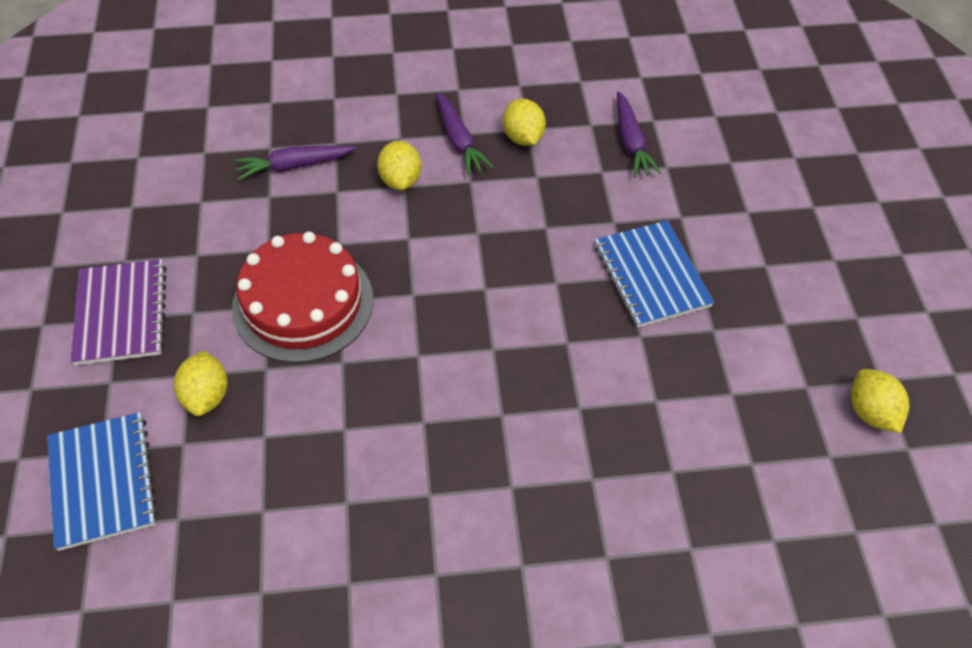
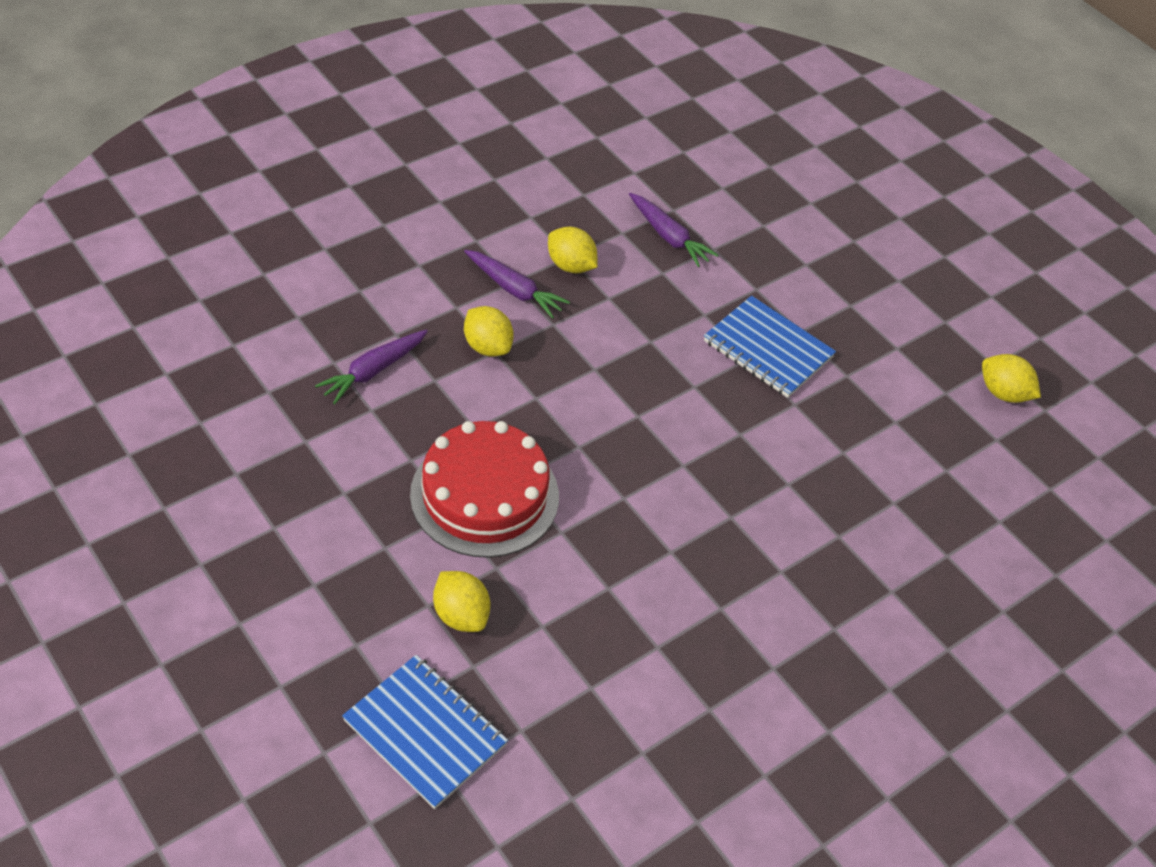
camera: 35 degrees left, 5 degrees down
purple notebook [71,259,167,365] -> none

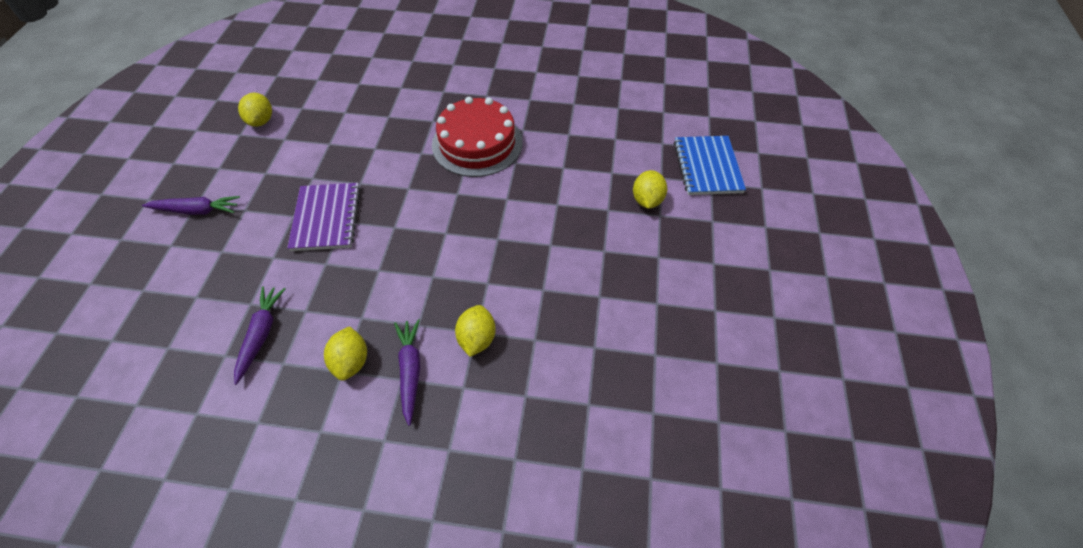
camera: 130 degrees left, 5 degrees up
purple carrot [315,329,428,404] -> purple carrot moved to [142,196,240,215]
red cake [410,421,559,558] -> red cake moved to [432,97,523,177]
blue notebook [704,296,836,398] -> purple notebook [287,183,361,251]

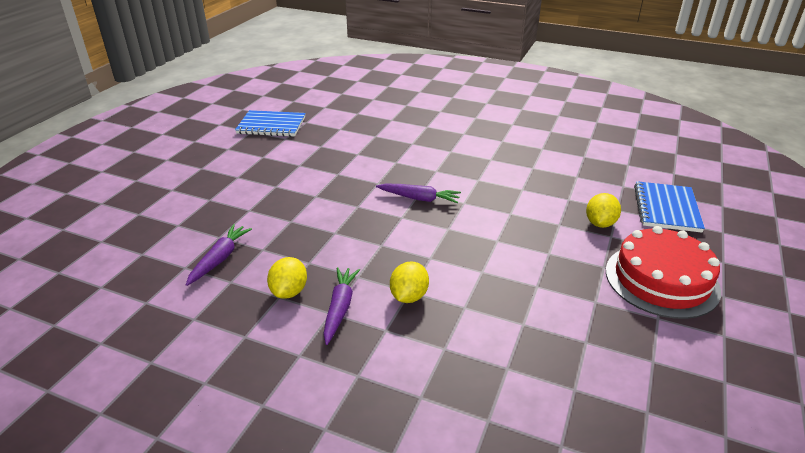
camera: 15 degrees right, 20 degrees down
purple carrot [142,196,240,215] -> purple carrot moved to [376,184,461,203]
yellow lemon [238,93,272,127] -> blue notebook [235,110,306,137]
purple notebook [287,183,361,251] -> none
red cake [432,97,523,177] -> red cake moved to [606,226,721,319]

